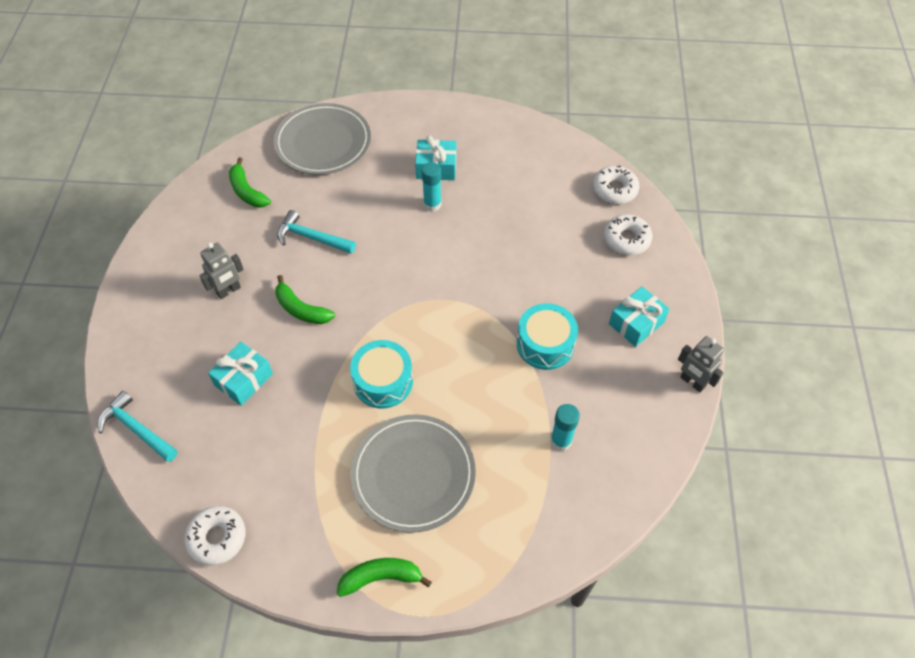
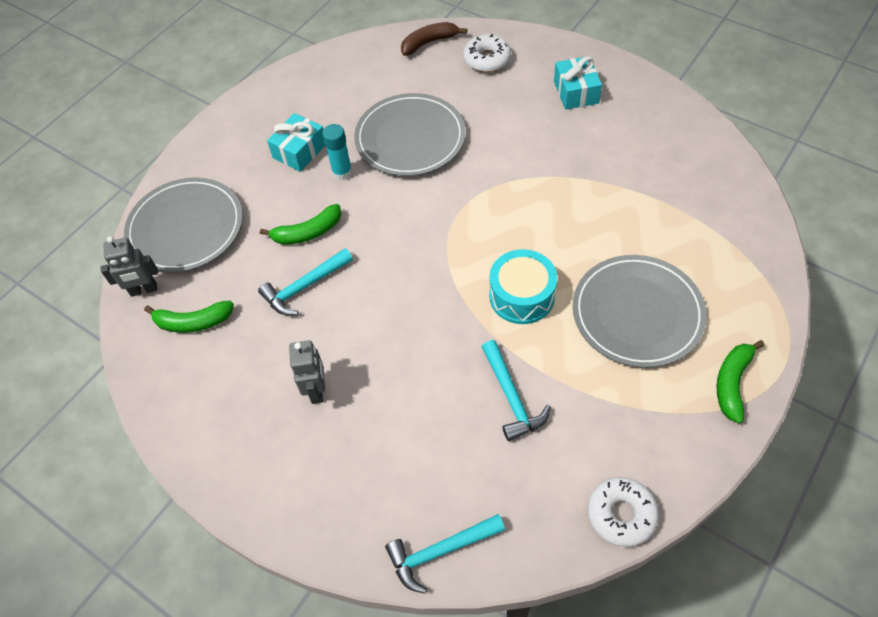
camera: 55 degrees left, 0 degrees up
turquoise gift [208,342,273,406] -> none
green banana [275,275,335,324] -> green banana moved to [260,204,341,245]
turquoise drum [517,303,578,370] -> none
turquoise glue stick [551,404,580,451] -> none
white donut [593,166,639,204] -> brown banana [401,22,467,56]
grey robot [678,336,724,392] -> grey robot moved to [101,236,158,297]
none -> grey plate [354,93,466,176]
none -> turquoise hammer [482,340,551,441]

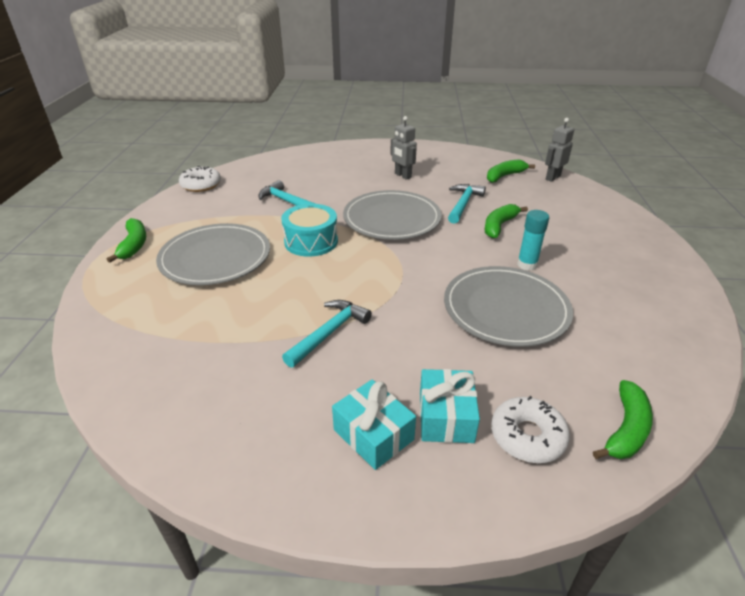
camera: 145 degrees right, 20 degrees down
grey plate [124,177,243,273] -> grey plate moved to [343,190,442,240]
turquoise gift [267,113,325,172] -> turquoise gift moved to [420,369,480,443]
turquoise hammer [385,514,505,594] -> turquoise hammer moved to [282,300,372,368]
brown banana [401,22,467,56] -> green banana [593,380,653,459]

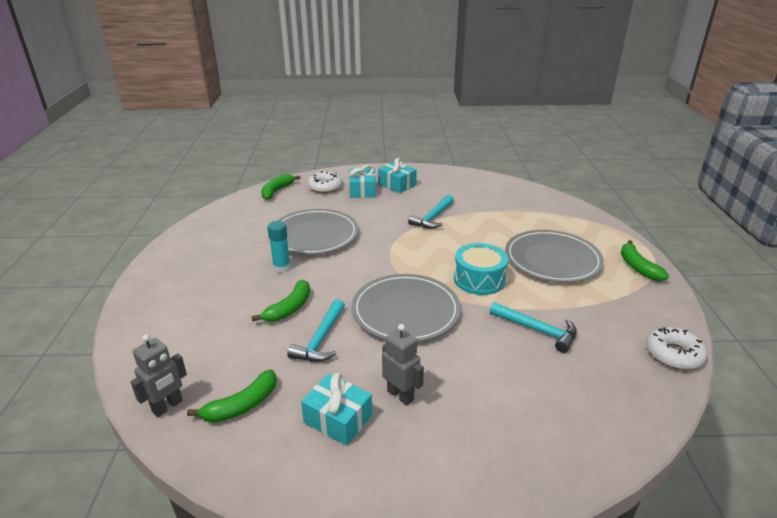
camera: 175 degrees right, 5 degrees down
none -> turquoise gift [301,373,372,446]

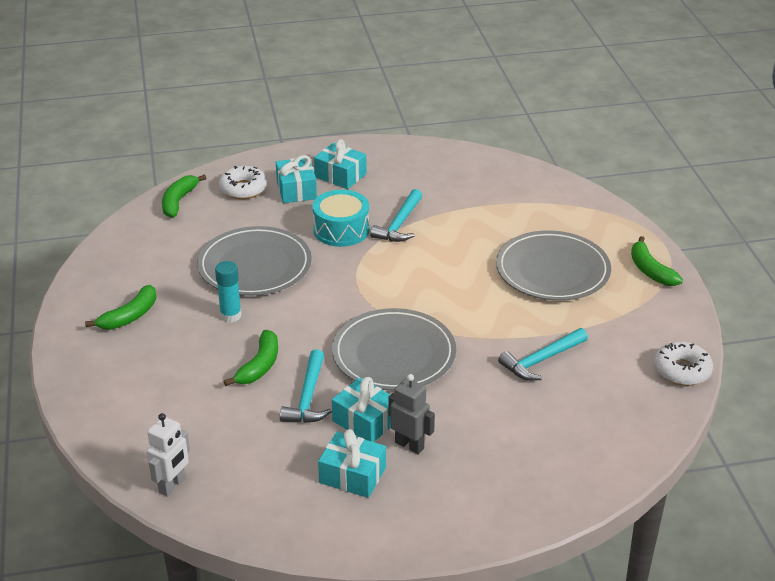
camera: 10 degrees left, 5 degrees up
grey robot [131,334,187,417] -> white robot [147,413,190,497]
green banana [187,369,277,423] -> green banana moved to [85,285,156,330]
turquoise drum [454,243,508,295] -> turquoise drum moved to [312,190,369,247]
turquoise hammer [490,302,577,353] -> turquoise hammer turned 120 degrees clockwise [498,328,588,381]
none -> turquoise gift [332,377,391,442]

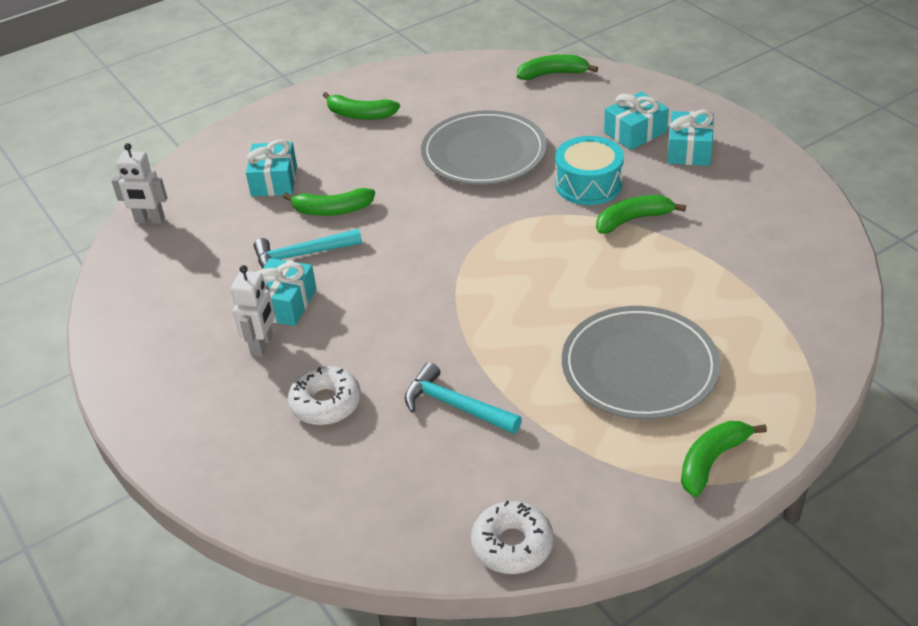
camera: 70 degrees right, 5 degrees up
turquoise glue stick [215,261,242,322] -> none
white donut [219,166,267,199] -> white donut moved to [288,366,361,425]
turquoise gift [318,429,386,498] -> turquoise gift moved to [246,140,297,197]
grey plate [332,308,456,391] -> none
turquoise hammer [370,189,422,242] -> green banana [596,195,686,234]
grey robot [388,374,435,454] -> white robot [231,265,275,357]

